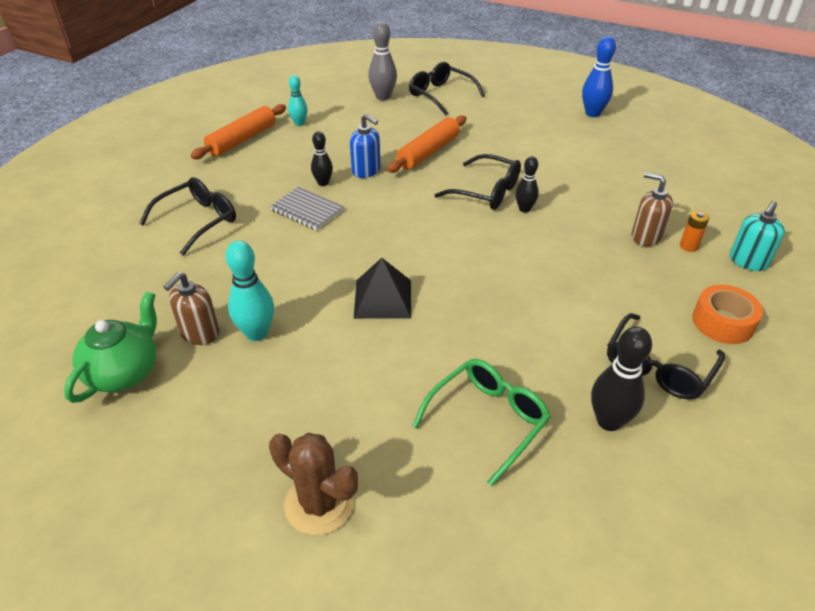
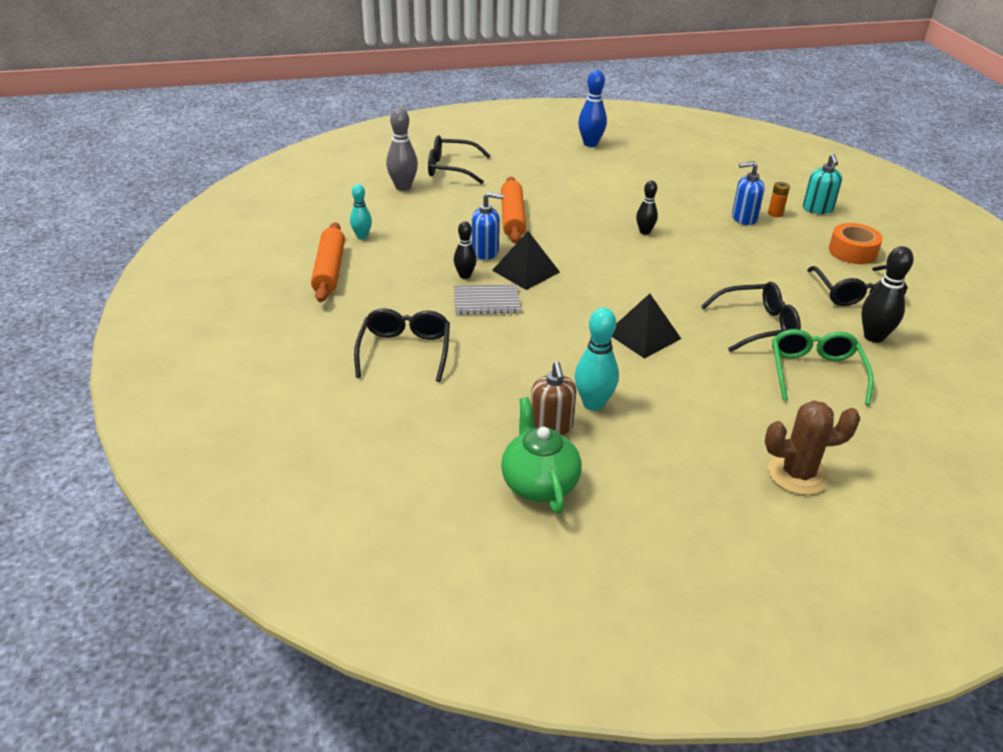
camera: 40 degrees left, 5 degrees down
black glasses [435,154,521,210] -> black glasses moved to [701,282,801,352]
brown soap dispenser [631,172,673,246] -> blue soap dispenser [732,161,765,225]
none -> black pyramid [492,231,560,290]

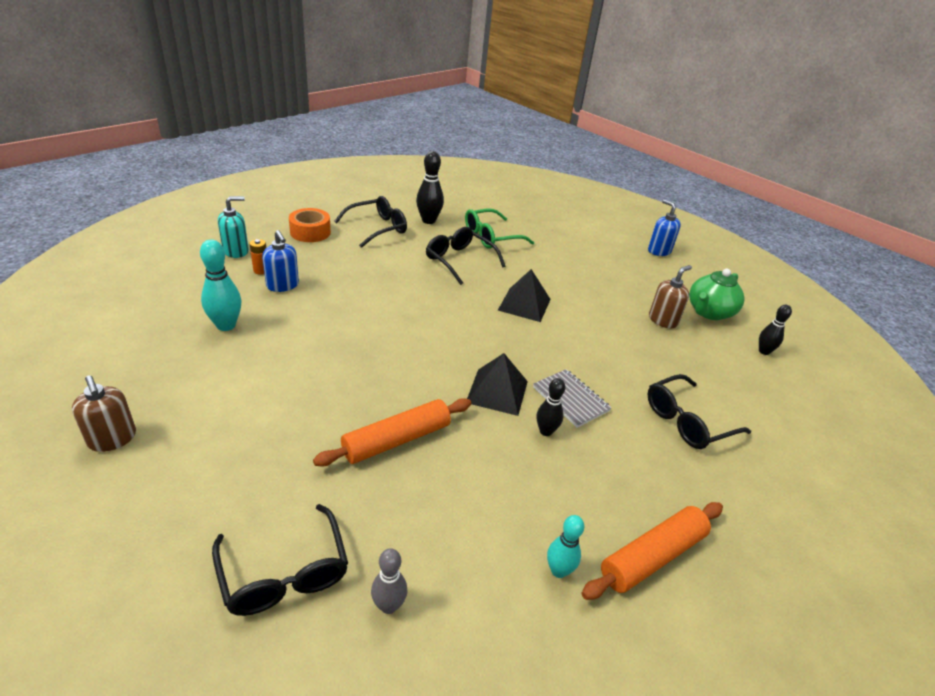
camera: 125 degrees left, 0 degrees up
grey bowling pin [386,108,418,191] -> grey bowling pin [371,548,407,614], size x0.64
blue soap dispenser [472,192,504,260] -> blue soap dispenser moved to [648,200,681,256]
turquoise bowling pin [575,307,619,411] -> turquoise bowling pin moved to [200,239,242,331]
blue bowling pin [578,70,607,147] -> brown soap dispenser [72,375,136,452]
black bowling pin [636,180,658,235] -> black bowling pin moved to [759,305,792,355]
brown cactus [765,400,861,495] -> none

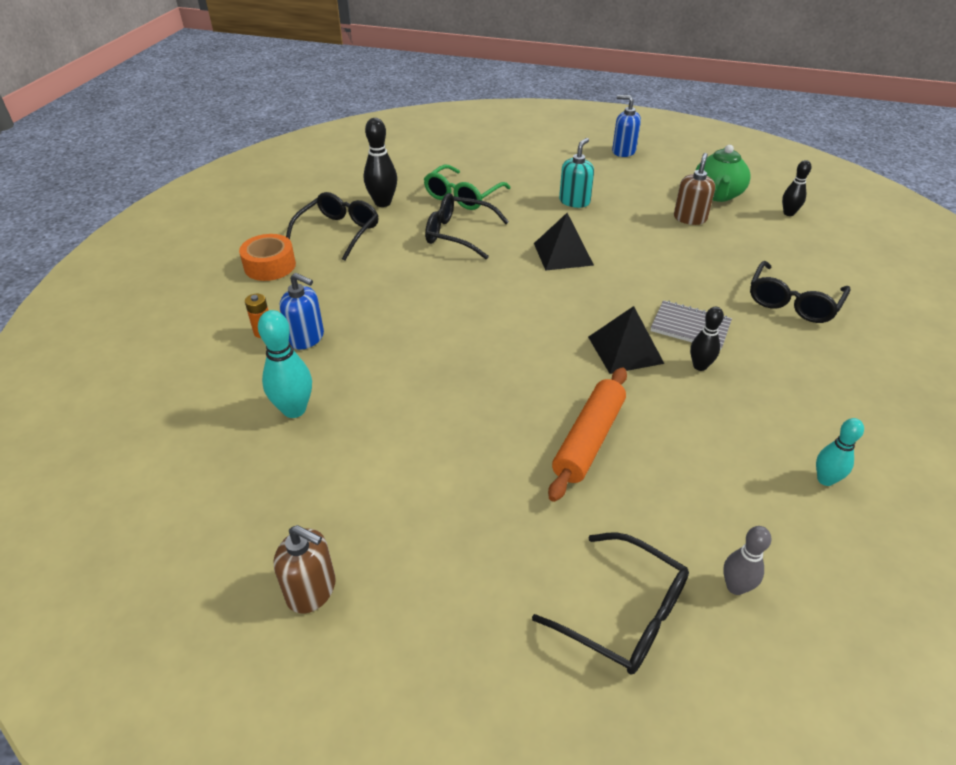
camera: 25 degrees left, 5 degrees up
turquoise soap dispenser [218,196,249,258] -> turquoise soap dispenser moved to [559,138,594,208]
orange rolling pin [581,502,723,600] -> none

